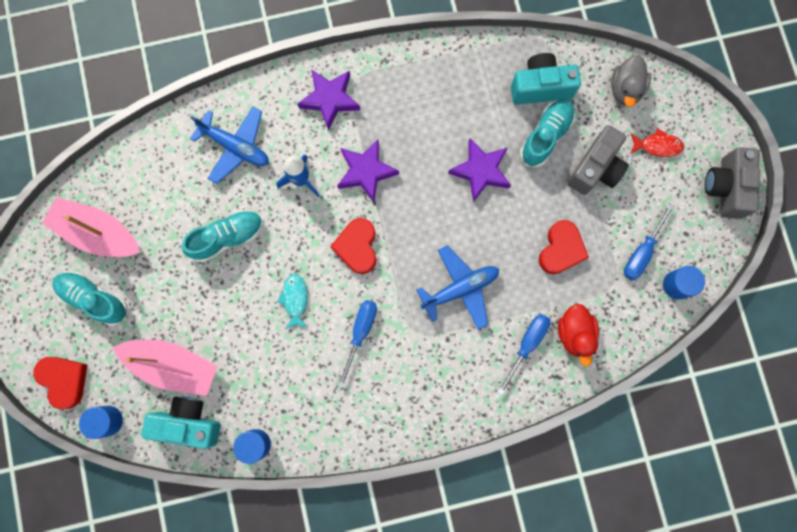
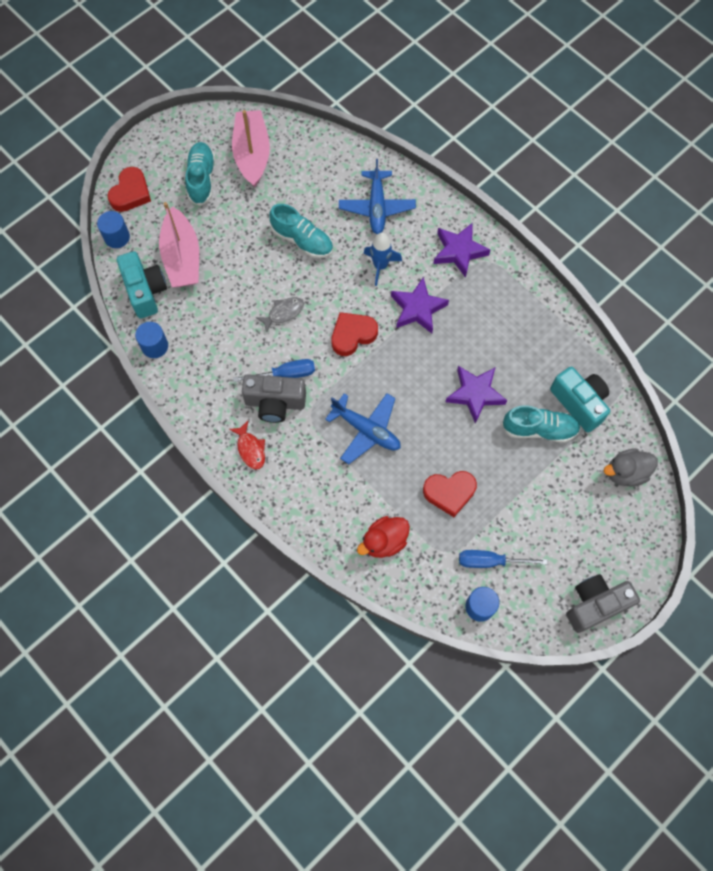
camera: 60 degrees right, 10 degrees down
turquoise fish [277,274,308,329] -> grey fish [256,297,304,333]
blue screwdriver [497,314,550,395] -> none
grey camera [567,125,629,195] -> grey camera moved to [242,374,306,423]
red fish [630,128,684,157] -> red fish moved to [229,421,265,469]

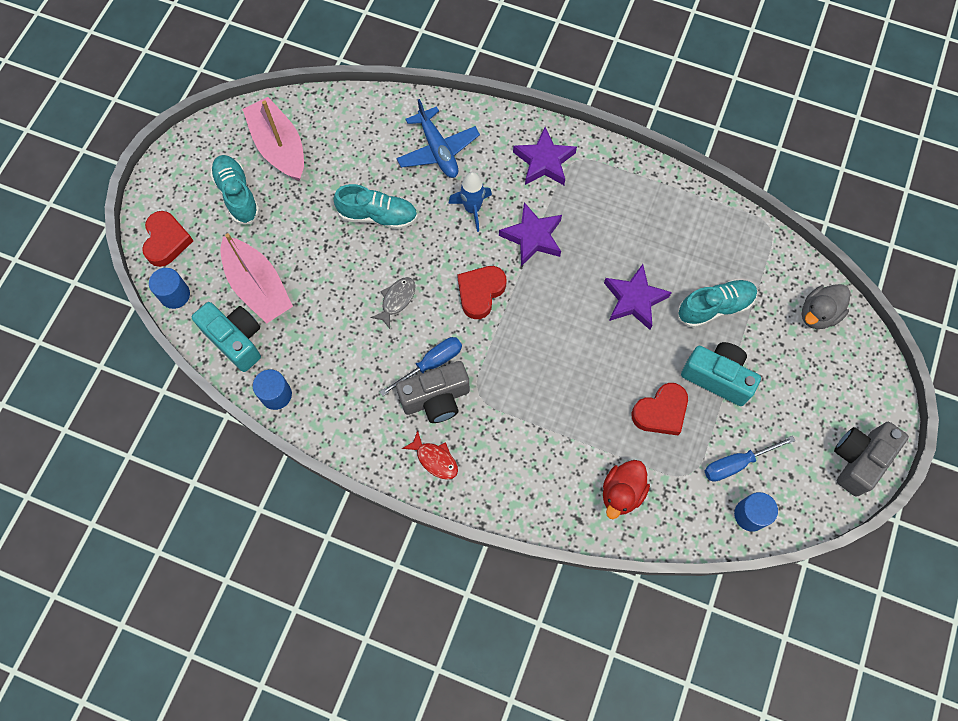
camera: 25 degrees left, 0 degrees up
blue plane [325,393,400,464] -> none
turquoise camera [550,366,610,432] -> turquoise camera moved to [681,342,761,406]

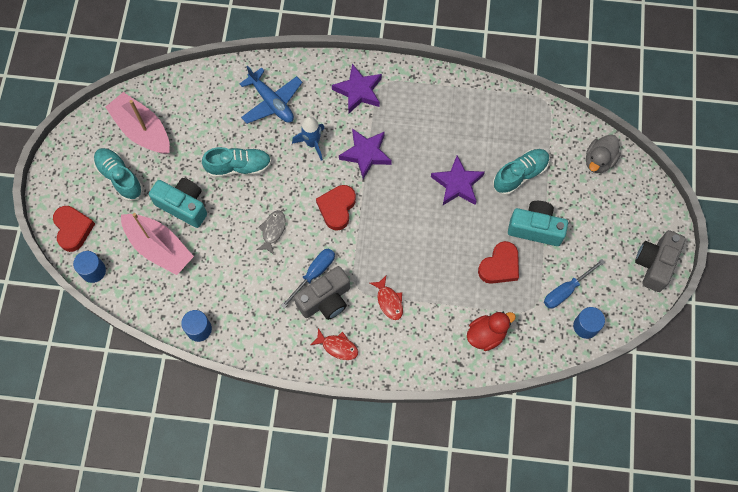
camera: 15 degrees left, 0 degrees up
turquoise camera [192,302,261,372] -> turquoise camera moved to [149,178,207,228]
red duck [603,460,650,519] -> red duck turned 135 degrees counterclockwise [467,312,516,351]
none -> red fish [370,276,403,320]

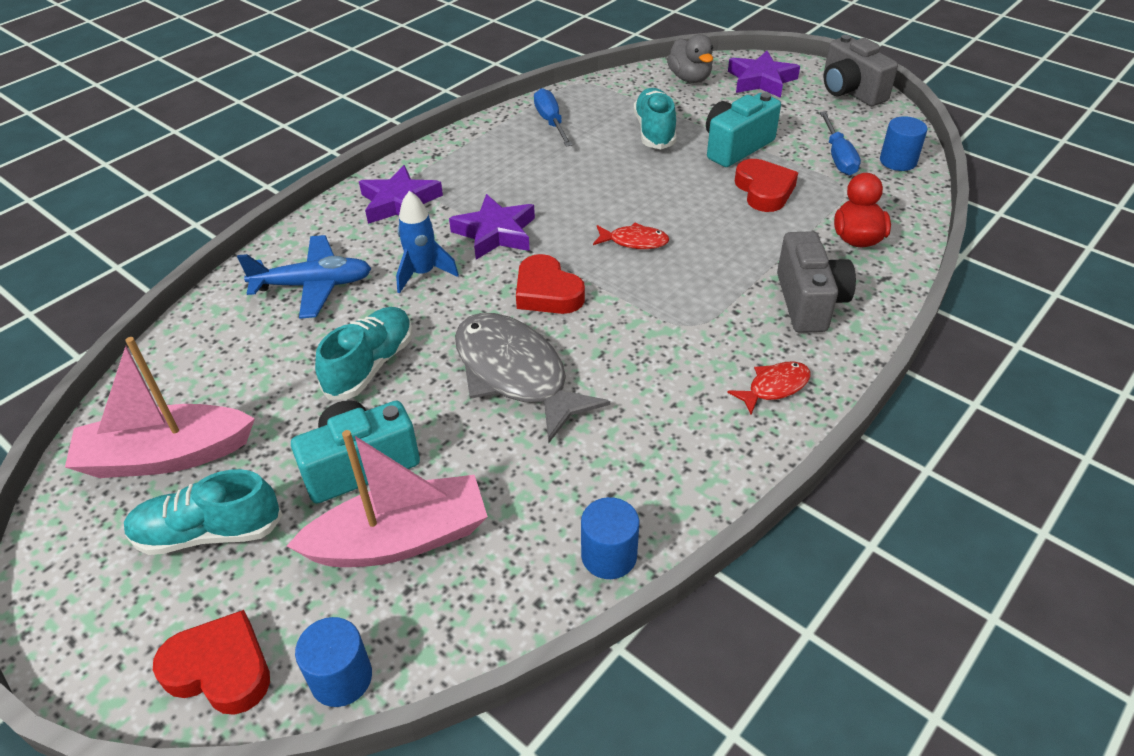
camera: 55 degrees left, 25 degrees down
grey fish [256,211,286,255] -> grey fish [455,313,610,443], size x2.12
blue screwdriver [281,248,335,309] -> blue screwdriver moved to [534,88,572,147]
grey camera [294,266,350,320] -> grey camera moved to [777,231,856,333]
red fish [370,276,403,320] -> red fish moved to [593,222,669,249]
purple star [431,155,485,205] -> purple star moved to [728,51,800,98]

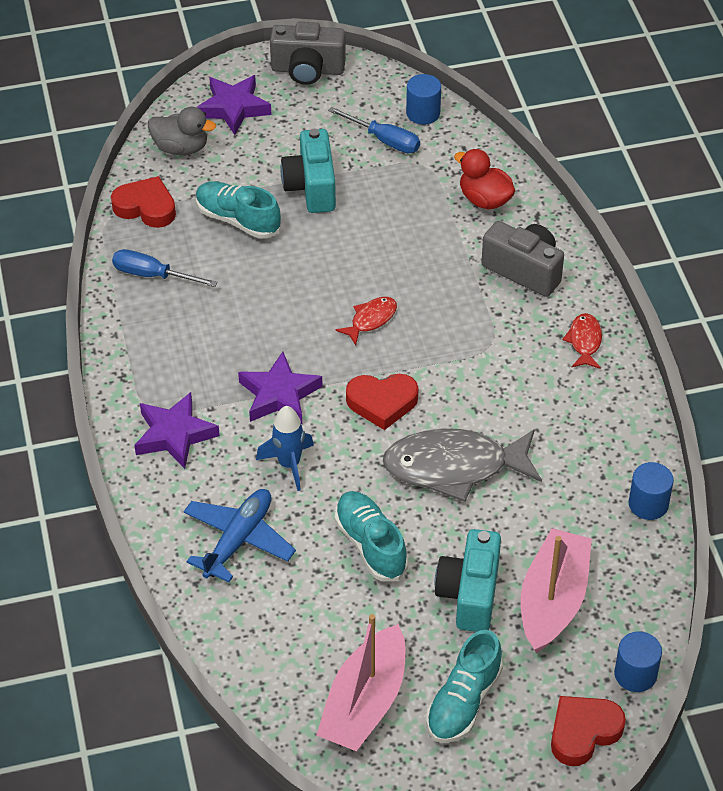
camera: 55 degrees left, 5 degrees up
red heart [735,159,798,212] -> red heart moved to [111,176,176,228]

